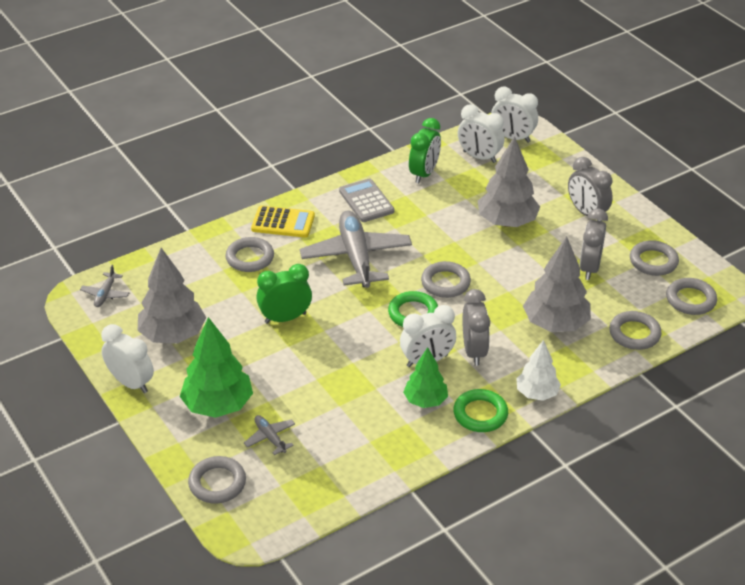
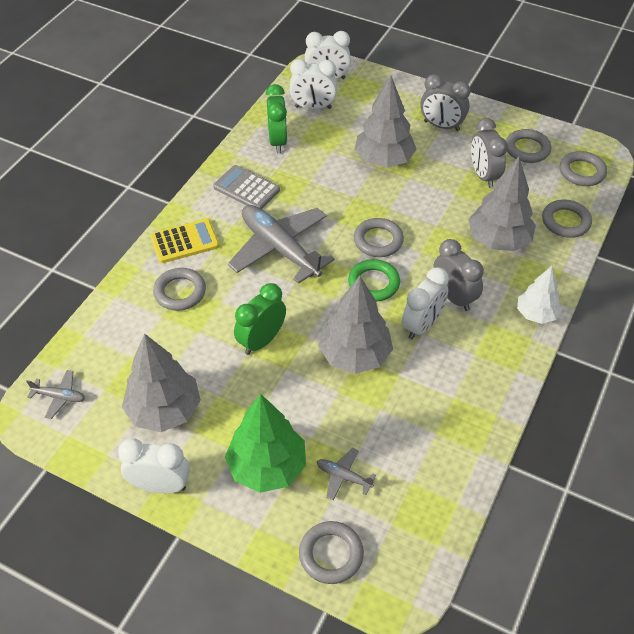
camera: 30 degrees left, 10 degrees up
grey plane [80,265,129,307] -> grey plane turned 60 degrees counterclockwise [26,370,85,419]
green tree [403,347,448,408] -> none
green ring [453,389,508,432] -> none
none -> grey tree [318,276,393,374]

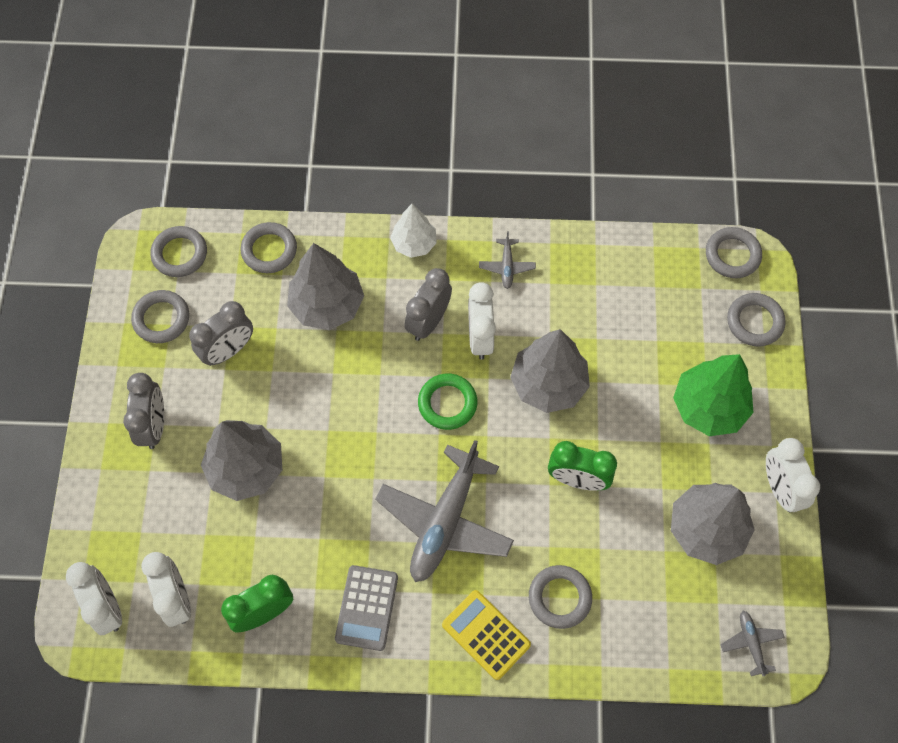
camera: 115 degrees left, 15 degrees up
grey plane [317,448,376,500] -> grey plane moved to [479,231,536,289]
grey ring [354,218,404,257] -> grey ring moved to [706,227,762,278]
white clock [402,267,449,340] -> white clock turned 105 degrees counterclockwise [468,282,496,360]

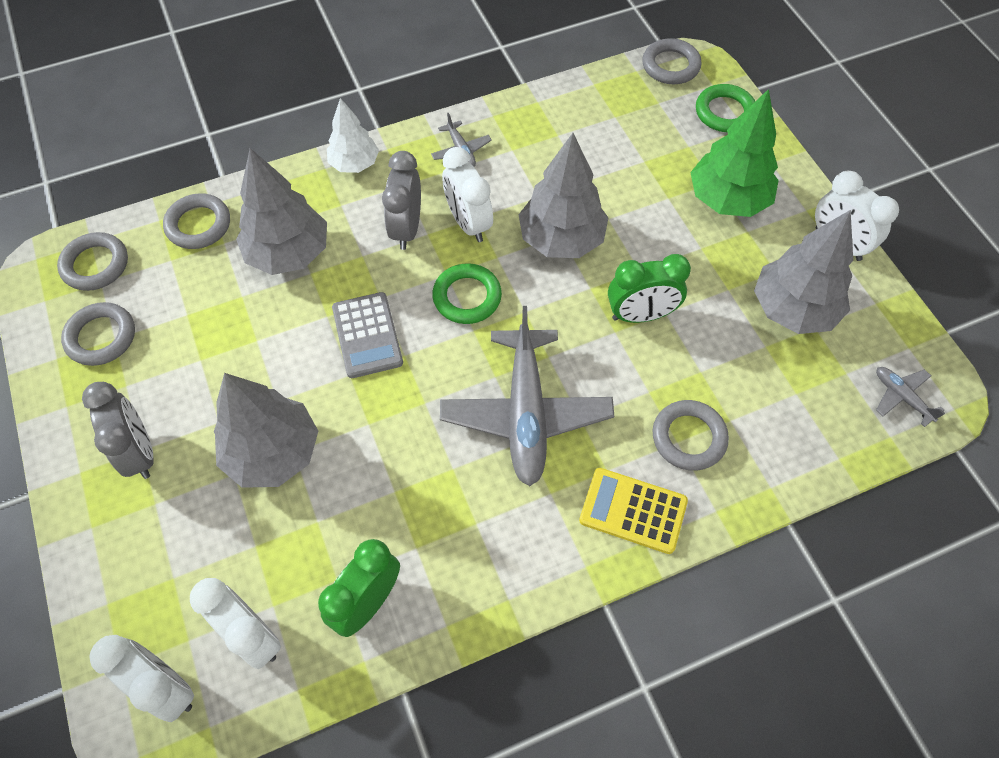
camera: 25 degrees left, 5 degrees down
grey clock [189,301,253,366] -> none
grey calculator [335,565,398,651] -> grey calculator moved to [332,292,403,378]
grey ring [727,293,786,346] -> green ring [696,84,755,132]

